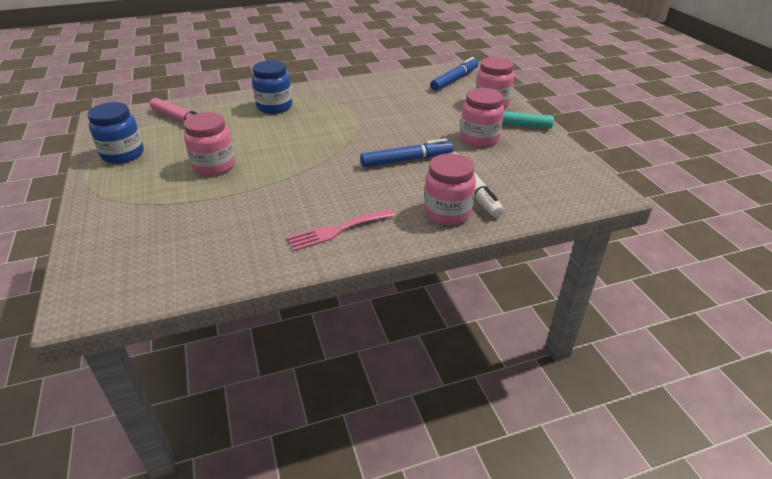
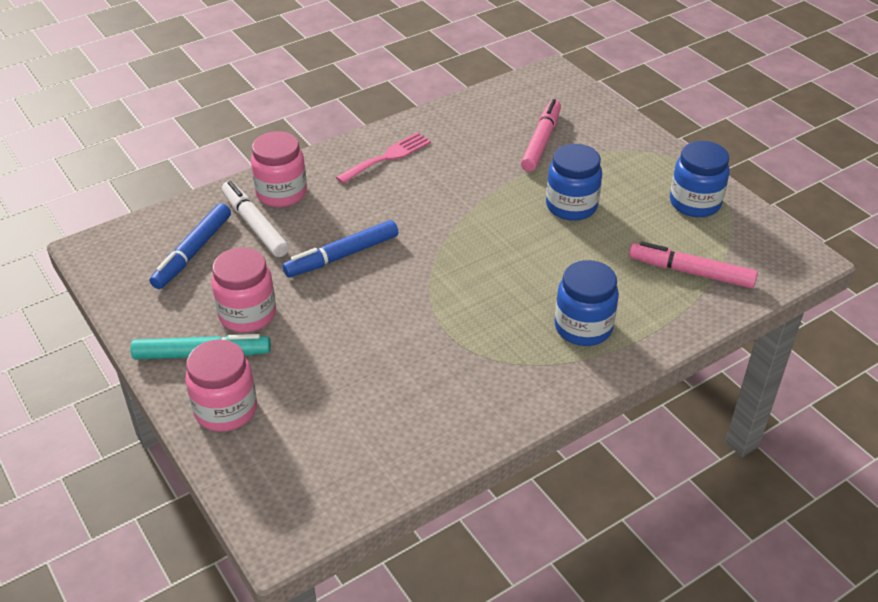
camera: 165 degrees right, 5 degrees up
pink jar [183,112,235,176] -> blue jar [546,144,602,221]
blue marker [430,57,479,91] -> blue marker moved to [150,203,231,289]
none -> pink marker [521,99,561,172]

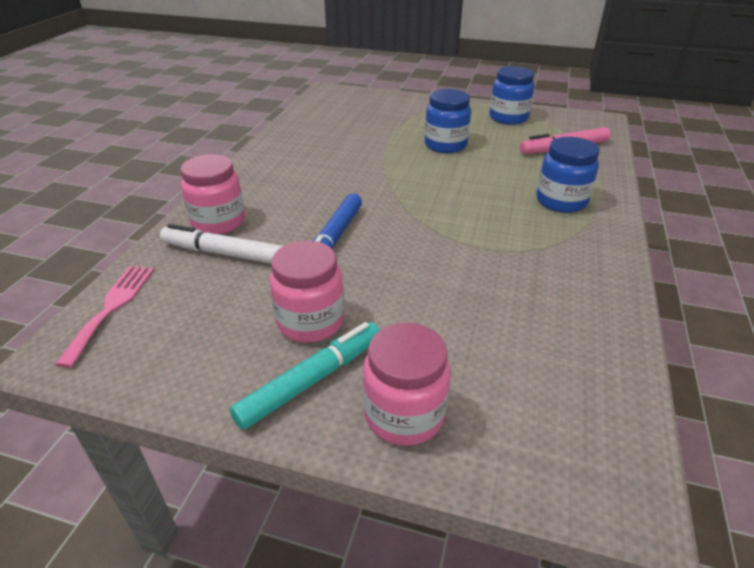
camera: 40 degrees left, 5 degrees down
blue marker [150,203,231,289] -> none
pink fork [336,132,431,184] -> pink fork moved to [55,266,154,368]
pink marker [521,99,561,172] -> none

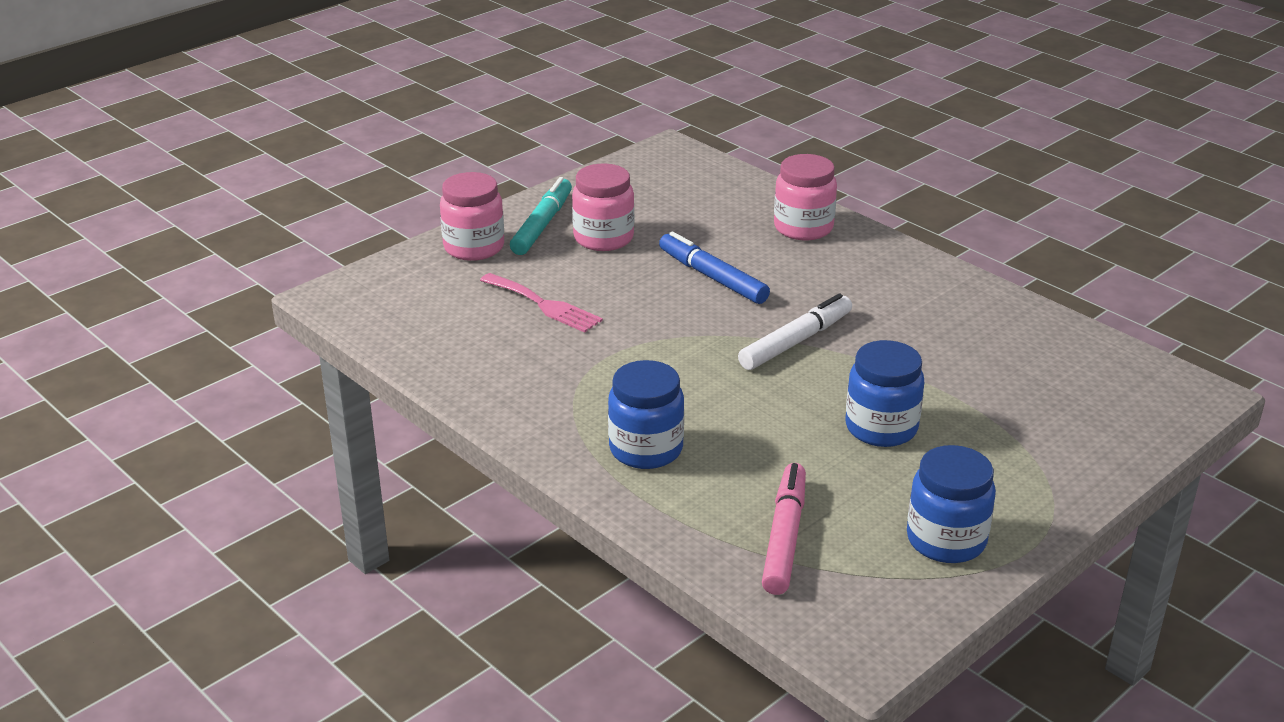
camera: 120 degrees right, 5 degrees down
pink fork [55,266,154,368] -> pink fork moved to [480,273,603,333]
white marker [160,224,283,264] -> white marker moved to [738,294,852,370]
turquoise marker [230,322,380,430] -> turquoise marker turned 150 degrees counterclockwise [510,177,572,255]

